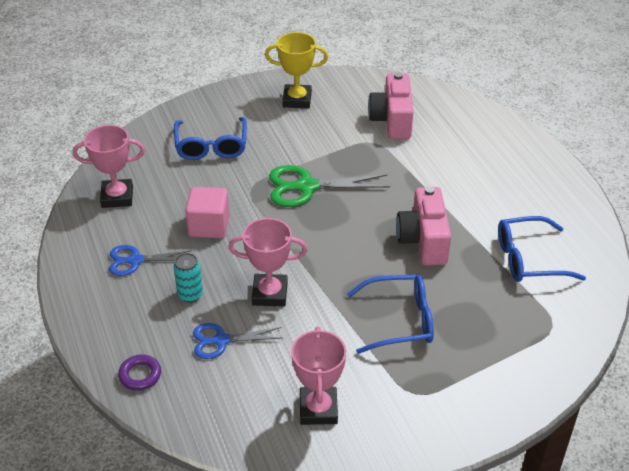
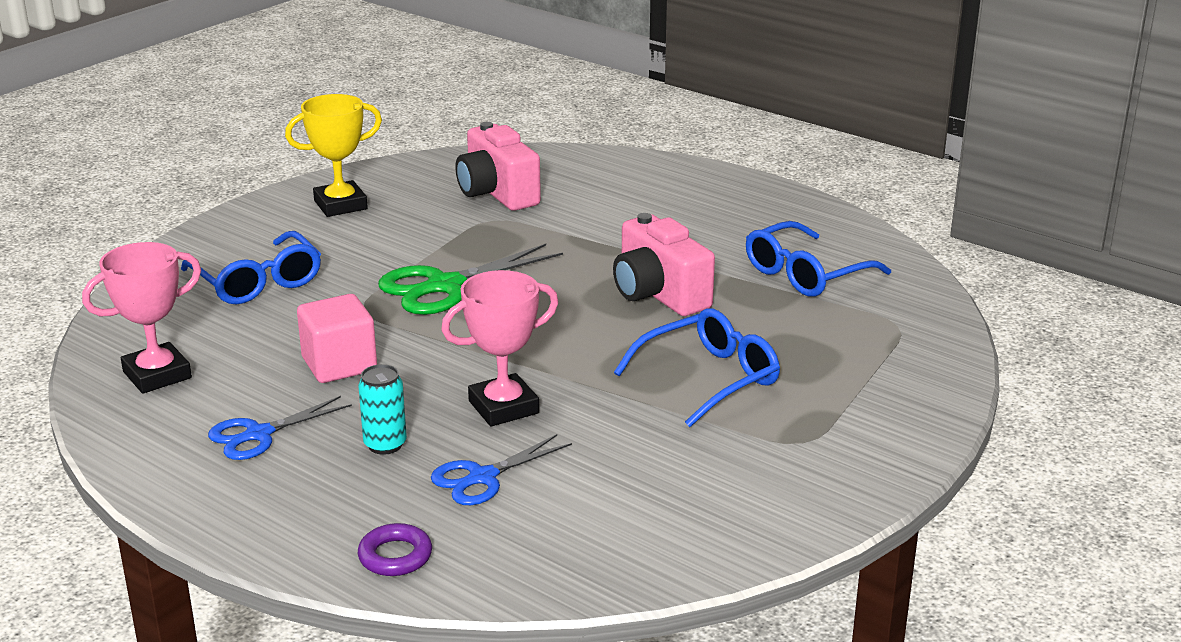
camera: 30 degrees left, 15 degrees down
pink trophy [291,327,346,425] -> none

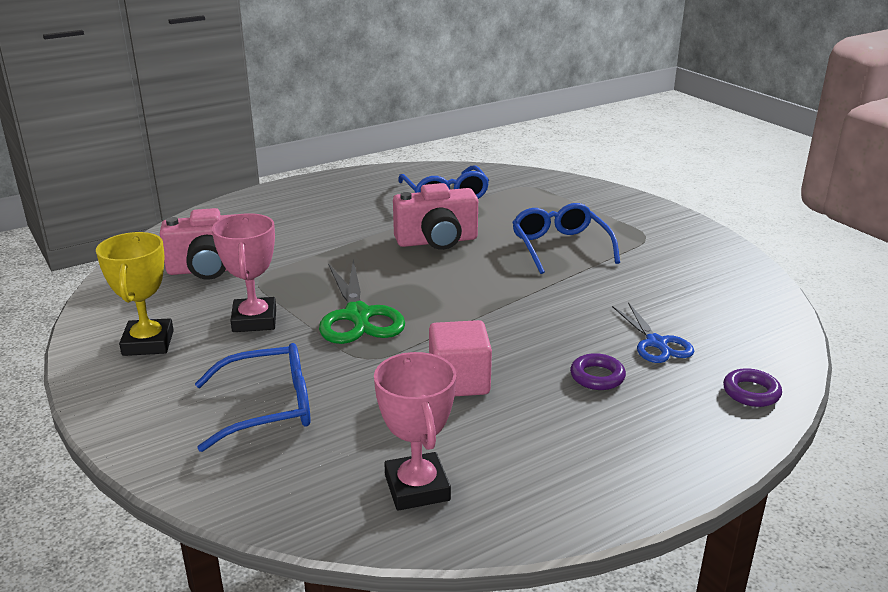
camera: 70 degrees left, 0 degrees up
blue scissors [208,396,352,460] -> none
turquoise can [358,364,407,455] -> purple ring [570,353,626,390]
pink trophy [441,270,559,427] -> pink trophy moved to [212,213,276,332]

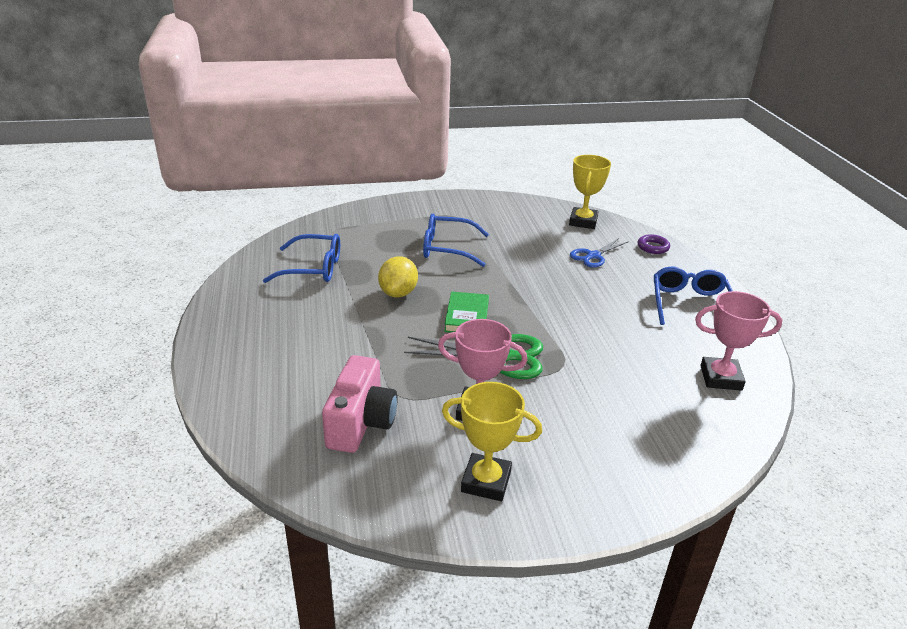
camera: 70 degrees left, 5 degrees up
blue glasses [195,343,311,452] -> blue glasses moved to [654,267,733,325]
pink camera [393,183,478,250] -> yellow lemon [378,256,418,298]
pink cube [429,320,492,396] -> none
purple ring [570,353,626,390] -> none
blue scissors [612,302,694,363] -> blue scissors turned 135 degrees clockwise [570,238,629,268]
none -> green book [444,291,489,333]
none -> yellow trophy [569,155,611,229]

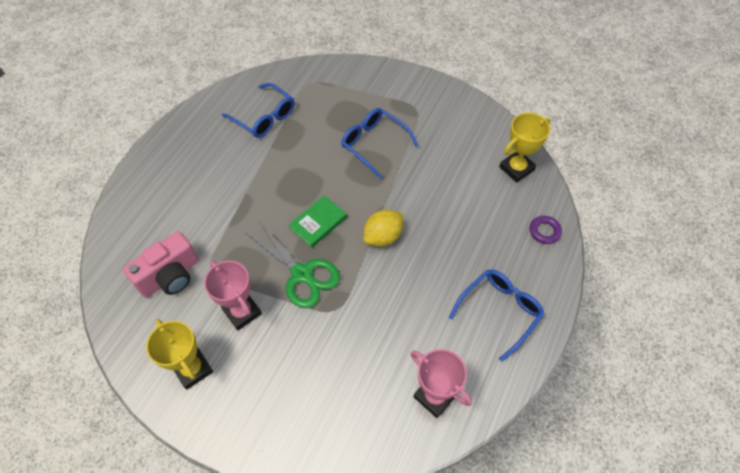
camera: 40 degrees right, 25 degrees up
yellow lemon [378,256,418,298] -> yellow lemon moved to [363,210,403,247]
blue scissors [570,238,629,268] -> none

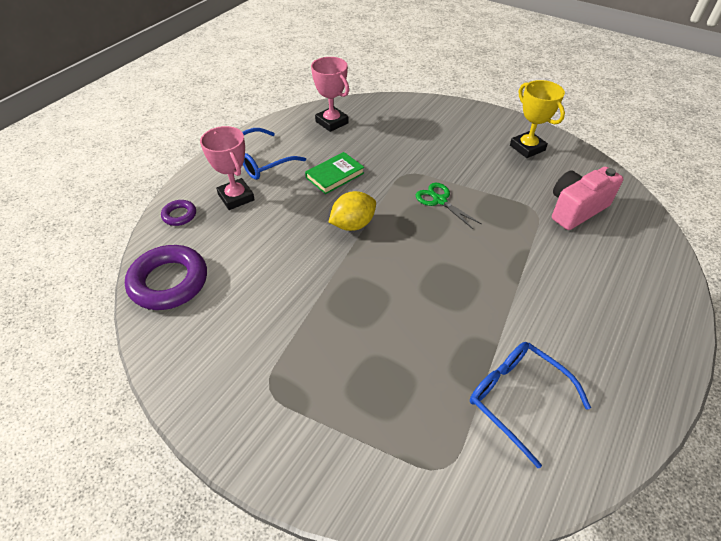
camera: 175 degrees left, 10 degrees down
pink trophy [204,261,262,330] -> pink trophy moved to [200,126,255,210]
green scissors [246,221,340,308] -> green scissors [416,183,481,229], size x0.64
green book [289,196,347,248] -> green book moved to [305,152,364,194]
blue glasses [341,108,419,179] -> none
yellow trophy [499,113,550,183] -> purple ring [125,245,207,310]

